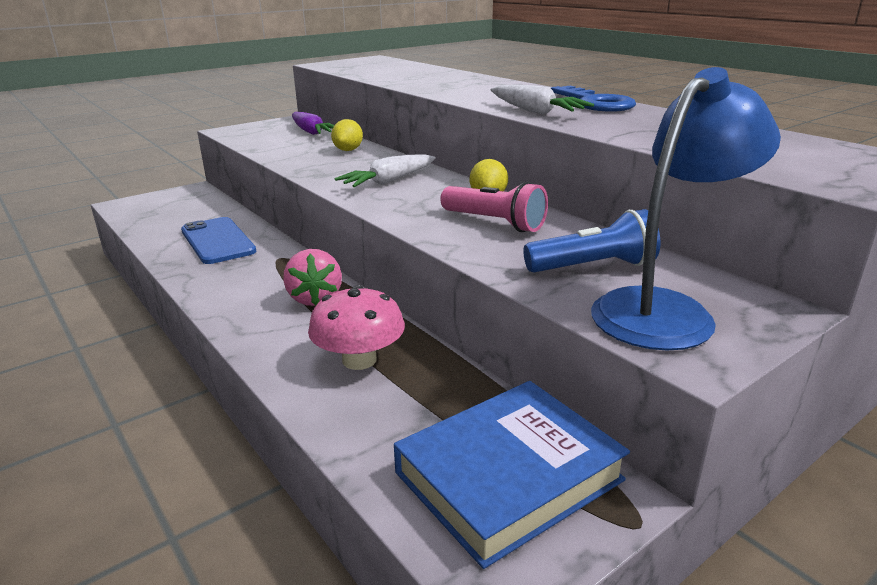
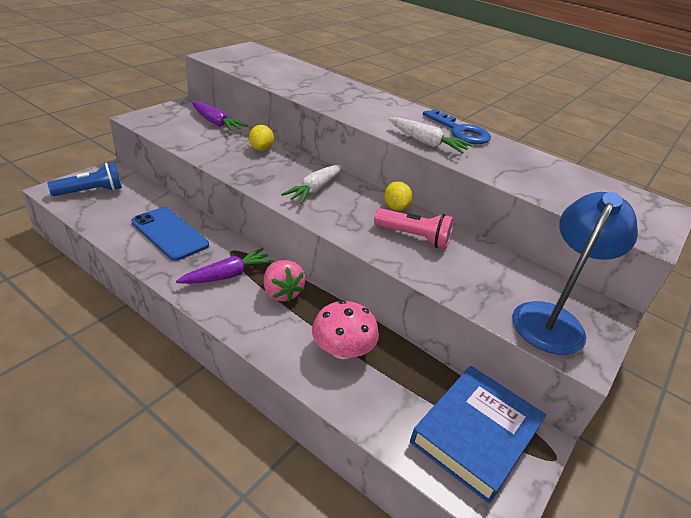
camera: 20 degrees left, 10 degrees up
blue flashlight [523,209,660,272] -> blue flashlight moved to [47,163,122,196]
none -> purple carrot [176,248,274,284]

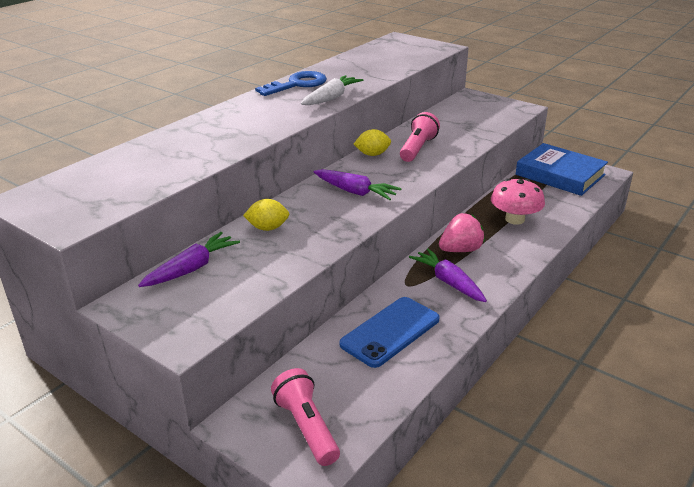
camera: 85 degrees left, 5 degrees down
blue flashlight [47,163,122,196] -> pink flashlight [271,368,340,466]
white carrot [281,165,343,204] -> purple carrot [313,169,402,200]
blue lamp [512,192,638,355] -> none

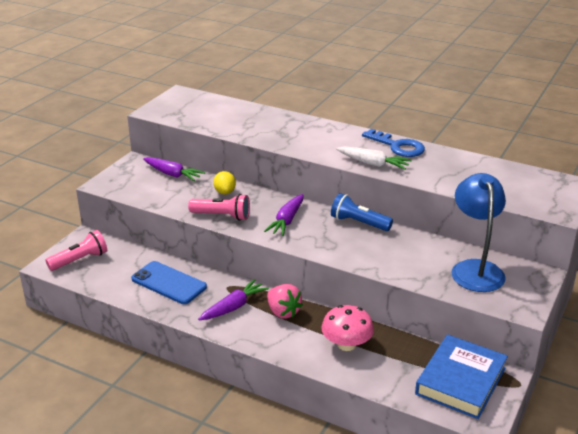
camera: 80 degrees right, 0 degrees up
yellow lemon [354,129,391,156] -> blue flashlight [331,193,393,231]
pink flashlight [400,112,440,162] -> pink flashlight moved to [188,194,250,221]
none -> blue lamp [451,173,506,292]

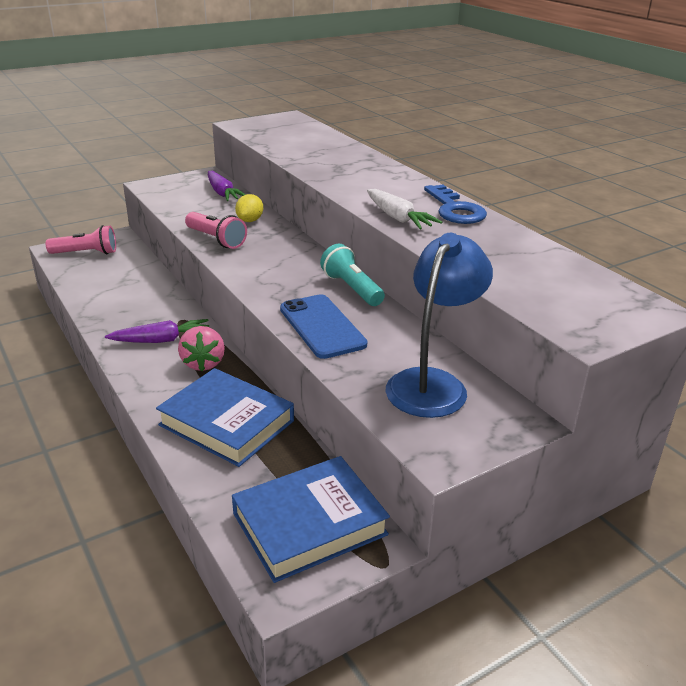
camera: 30 degrees right, 0 degrees up
blue phone [131,261,207,304] -> blue phone moved to [280,294,367,359]
purple carrot [264,194,303,236] -> none
pink mushroom [321,305,374,351] -> blue book [156,368,294,467]
blue flashlight [331,193,393,231] -> turquoise flashlight [320,244,385,306]

